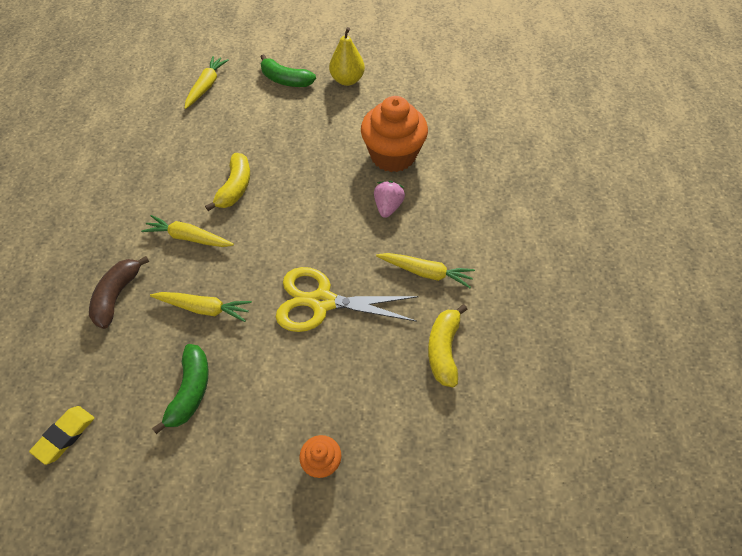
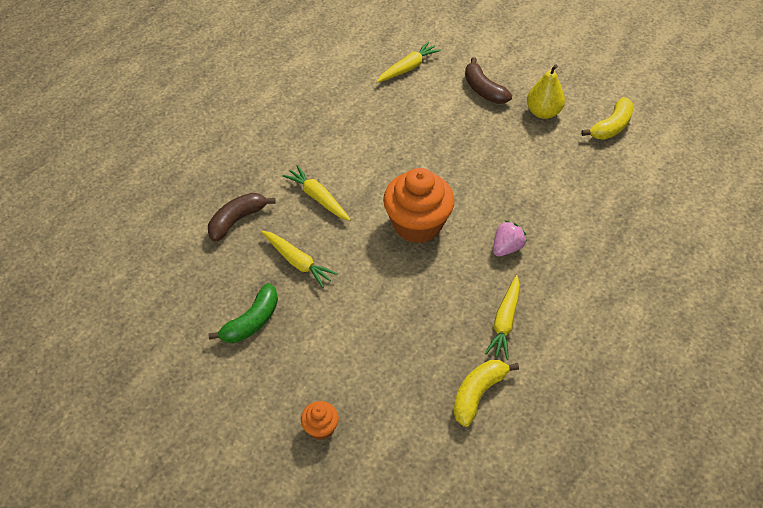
camera: 30 degrees right, 5 degrees down
yellow eraser [29,406,95,465] -> none
yellow banana [205,153,250,211] -> yellow banana moved to [581,97,634,140]
green banana [260,54,316,87] -> brown banana [465,57,512,104]
yellow scissors [276,267,419,332] -> none
orange cupcake [361,96,428,172] -> orange cupcake moved to [383,168,455,243]
yellow carrot [376,253,475,288] -> yellow carrot turned 60 degrees clockwise [485,275,520,360]

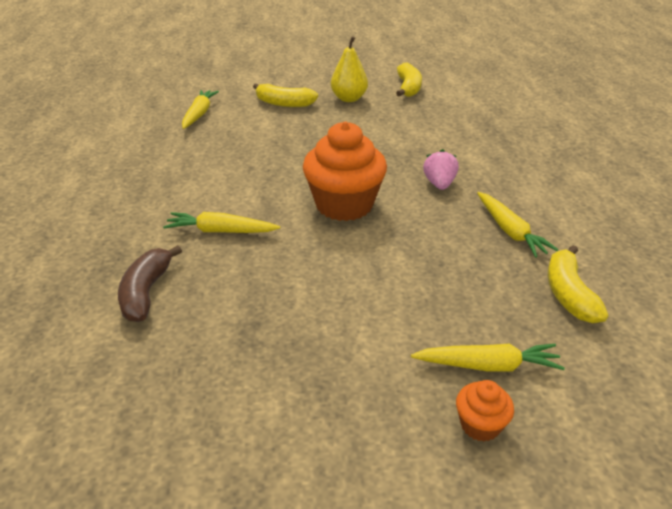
camera: 40 degrees left, 15 degrees down
green banana [208,283,278,343] -> none
yellow carrot [261,231,338,288] -> yellow carrot moved to [411,344,565,372]
brown banana [465,57,512,104] -> yellow banana [253,83,318,107]

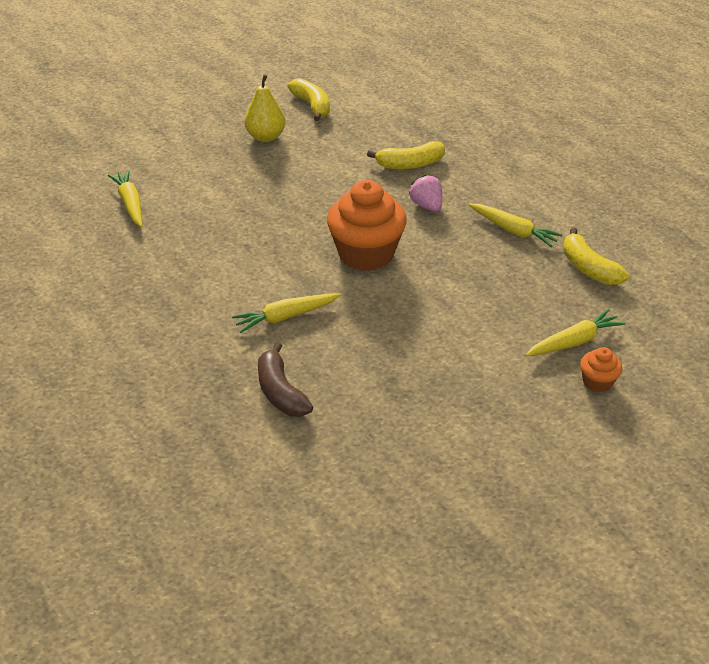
camera: 30 degrees left, 5 degrees up
yellow banana [253,83,318,107] -> yellow banana moved to [367,141,445,169]

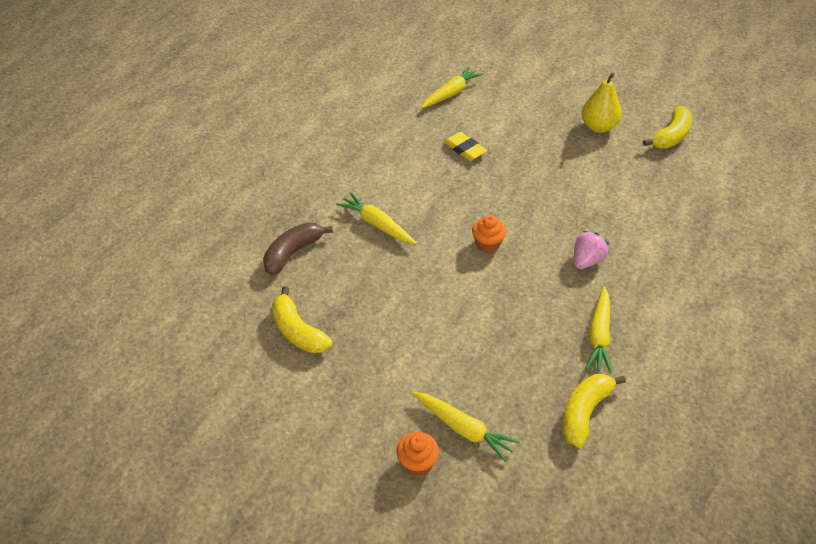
camera: 65 degrees right, 5 degrees up
orange cupcake [327,180,407,271] -> orange cupcake [472,215,507,253], size x0.46
yellow banana [367,141,445,169] -> yellow banana moved to [272,286,332,353]
none -> yellow eraser [444,132,487,161]

